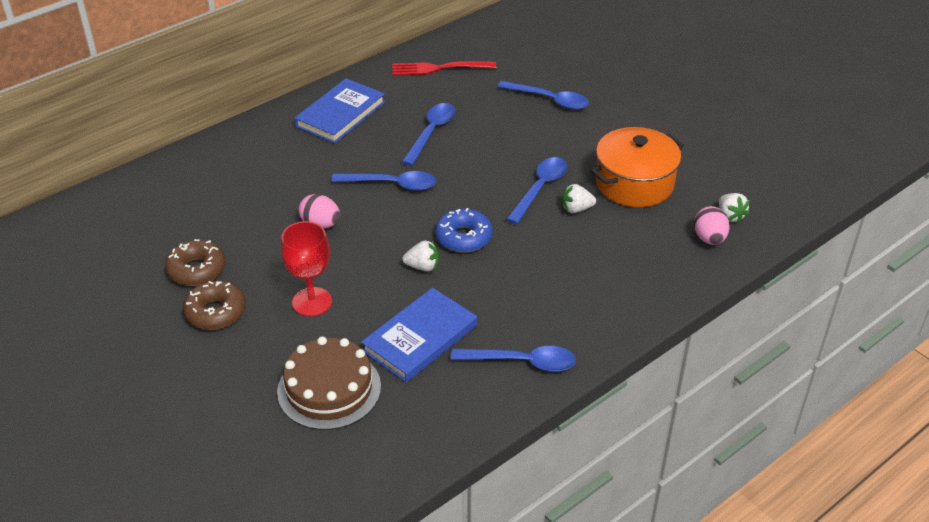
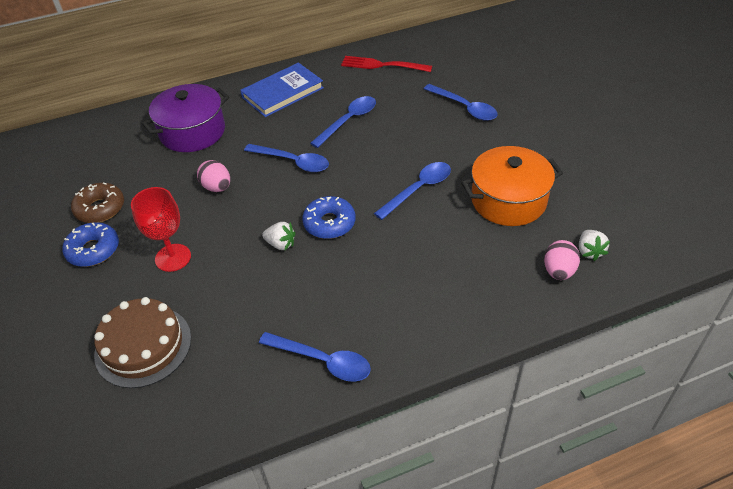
camera: 20 degrees right, 5 degrees up
brown donut [183,281,246,330] -> blue donut [62,222,119,267]
blue book [361,288,477,382] -> none
white strawberry [562,184,596,213] -> none
none -> purple pot [142,84,229,152]

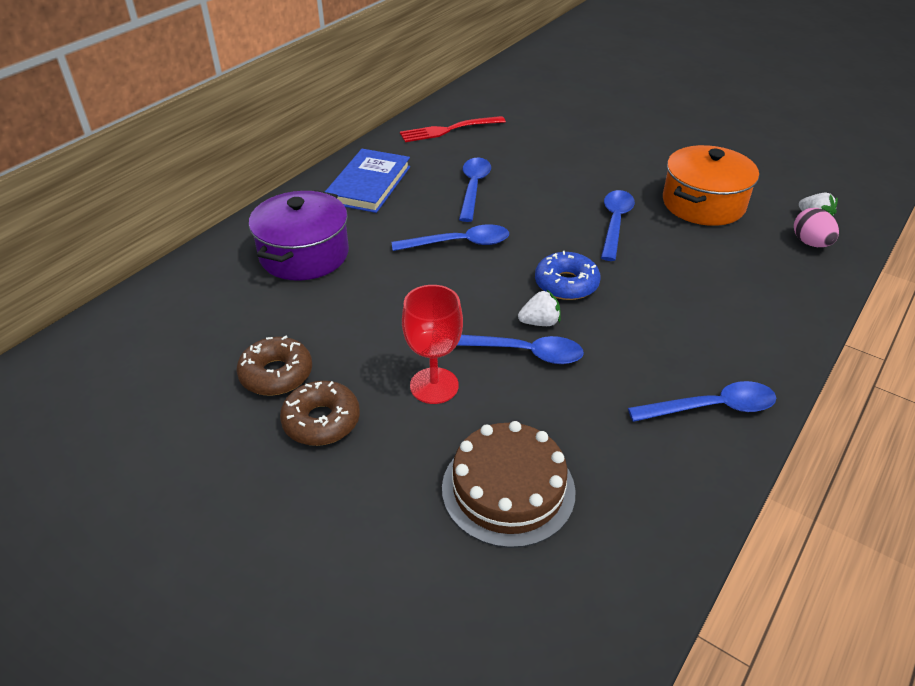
camera: 35 degrees left, 5 degrees down
blue donut [62,222,119,267] -> brown donut [280,381,360,446]
pink egg [197,160,230,192] -> none
blue spoon [424,84,498,121] -> blue spoon moved to [457,335,584,364]

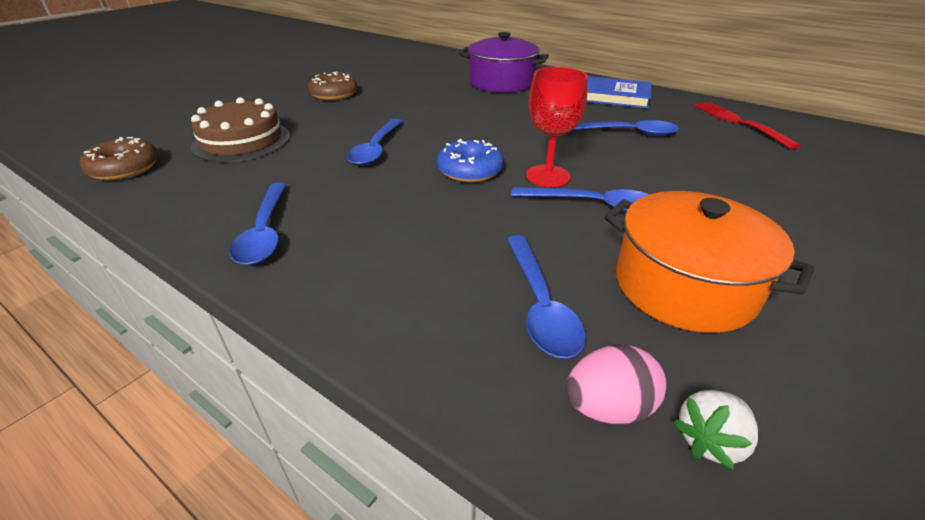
camera: 90 degrees right, 5 degrees down
brown donut [236,335,312,396] -> brown donut moved to [80,137,158,180]
blue spoon [392,224,509,251] -> blue spoon moved to [507,235,586,358]
red goblet [402,285,463,404] -> red goblet moved to [526,67,588,187]
white strawberry [518,289,561,326] -> none

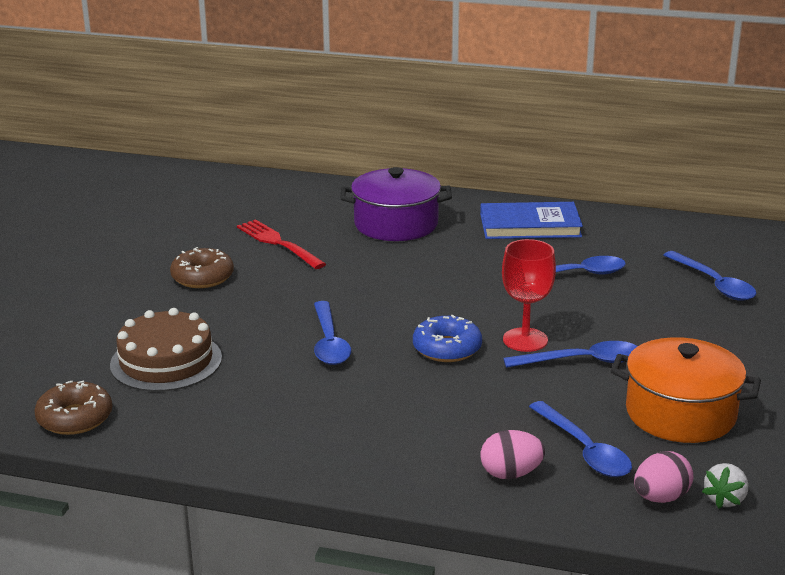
camera: 20 degrees left, 10 degrees down
blue spoon [229,183,287,265] -> blue spoon moved to [663,251,757,301]
red fork [694,102,801,149] -> red fork moved to [237,219,326,269]
none -> pink egg [480,430,545,479]

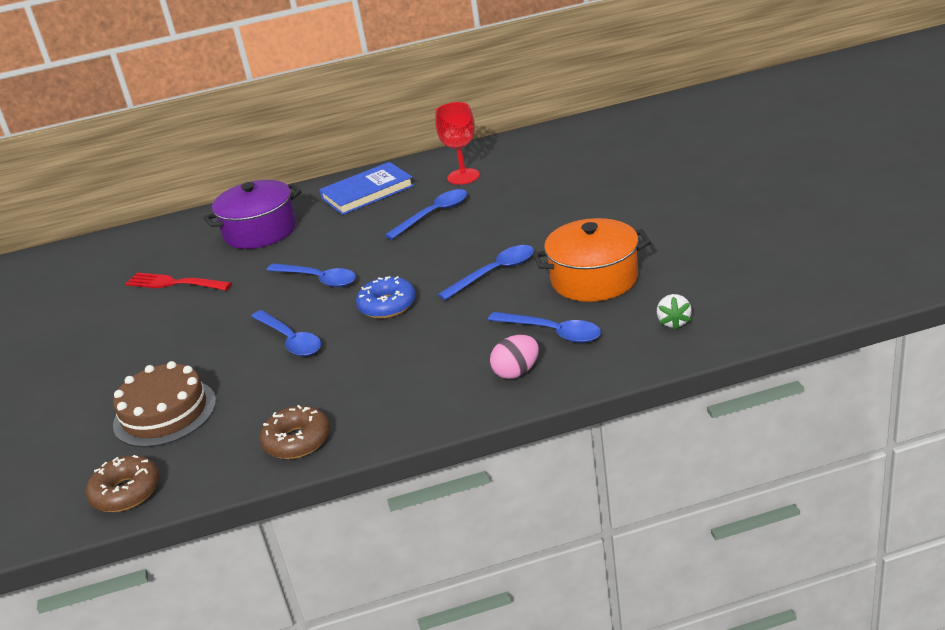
camera: 25 degrees left, 5 degrees up
brown donut [170,247,234,288] -> brown donut moved to [260,405,330,459]
red goblet [502,239,556,352] -> red goblet moved to [435,102,480,185]
pink egg [634,451,693,503] -> none
blue spoon [663,251,757,301] -> blue spoon moved to [266,263,356,287]

